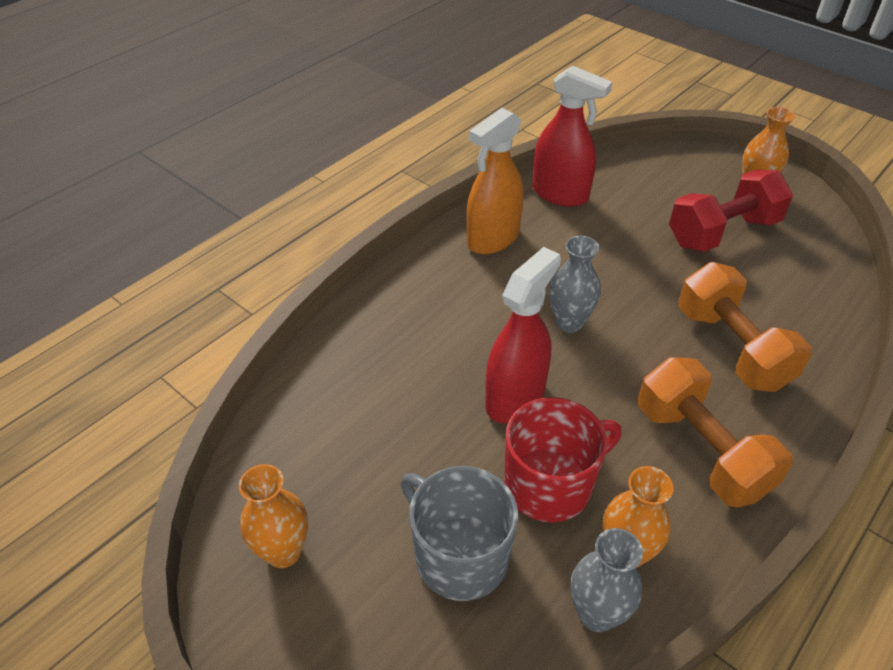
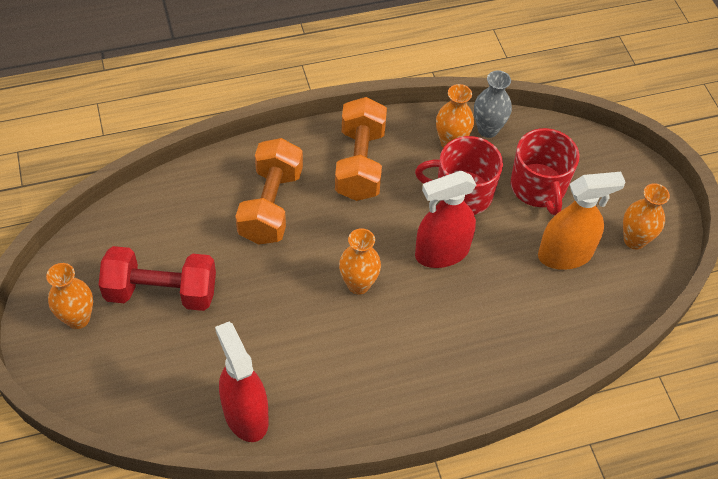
camera: 150 degrees left, 10 degrees up
grey mug [401,466,518,601] -> red mug [511,128,579,215]
orange spray bottle [467,108,524,254] -> orange spray bottle moved to [538,172,626,270]
grey vase [549,236,601,333] -> orange vase [339,228,381,295]

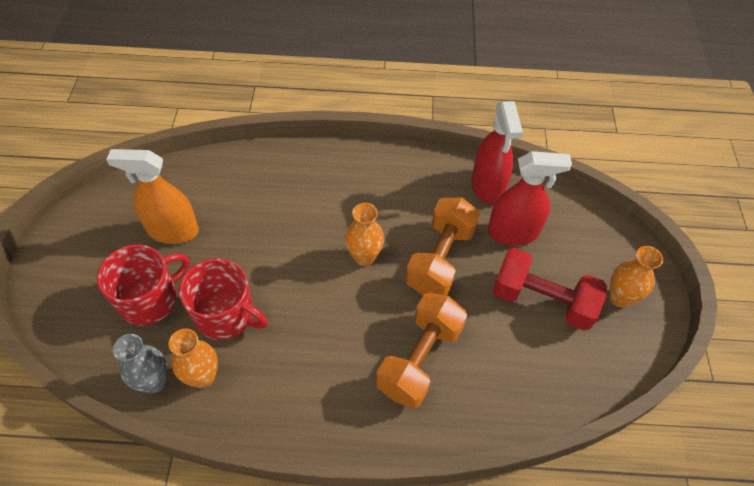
camera: 160 degrees left, 0 degrees up
orange dumbbell [335,97,387,201] -> orange dumbbell moved to [405,198,480,296]
red spray bottle [415,171,476,268] -> red spray bottle moved to [488,151,572,246]
red mug [511,128,579,215] -> red mug turned 45 degrees clockwise [97,244,190,326]
orange vase [623,183,670,249] -> none

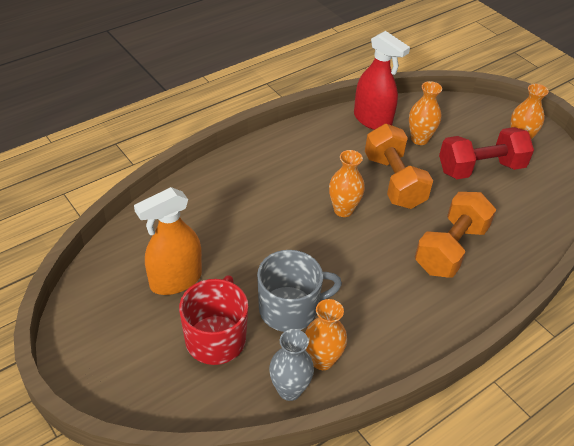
camera: 40 degrees left, 10 degrees down
red mug [179,258,268,340] -> grey mug [257,250,342,332]
orange dumbbell [376,293,467,408] -> orange dumbbell turned 45 degrees clockwise [415,192,496,278]
red spray bottle [488,151,572,246] -> orange vase [409,81,442,145]

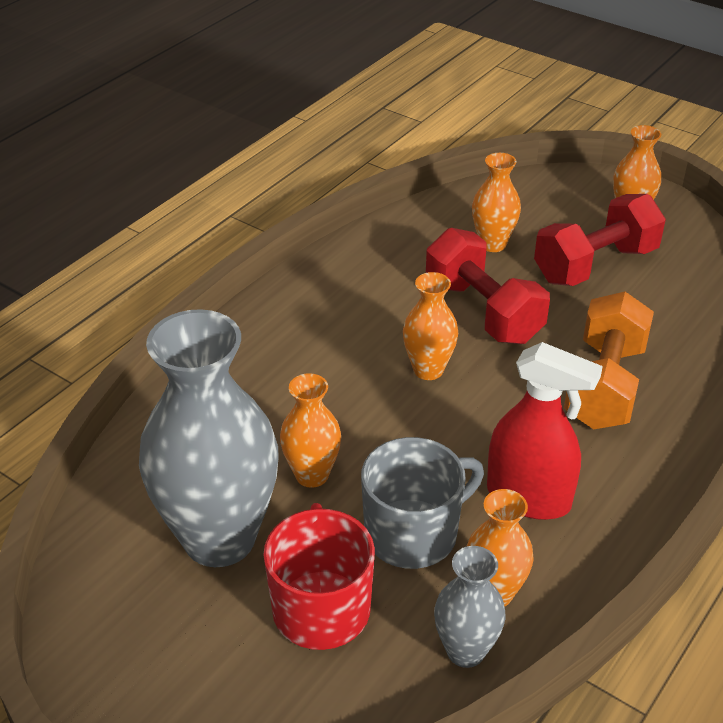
camera: 15 degrees left, 5 degrees down
orange spray bottle [134,187,202,295] -> grey vase [139,309,279,567]
red spray bottle [354,31,410,130] -> red spray bottle moved to [487,342,603,520]
orange dumbbell [365,124,433,209] -> red dumbbell [426,228,550,344]
none -> orange vase [280,373,341,488]

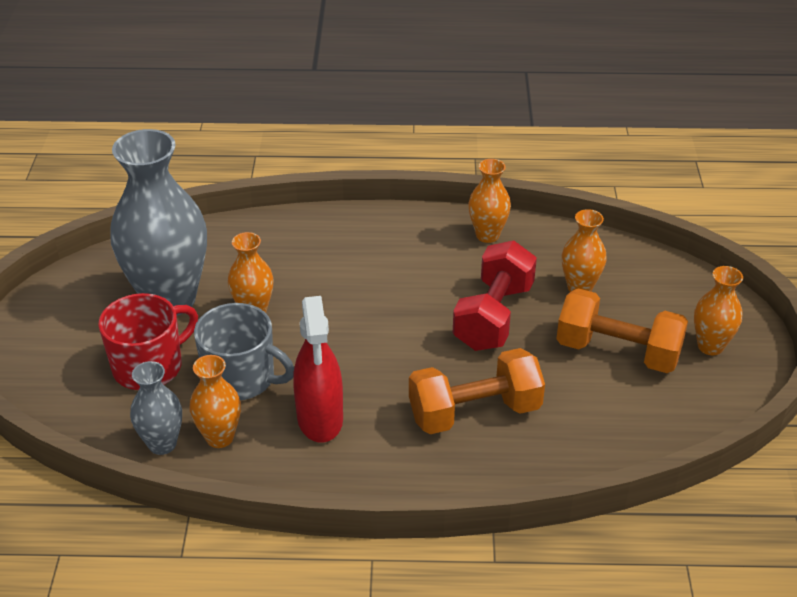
camera: 55 degrees right, 0 degrees up
orange vase [403,272,458,380] -> orange vase moved to [468,159,511,243]
red dumbbell [534,194,666,286] -> orange dumbbell [556,288,688,373]

